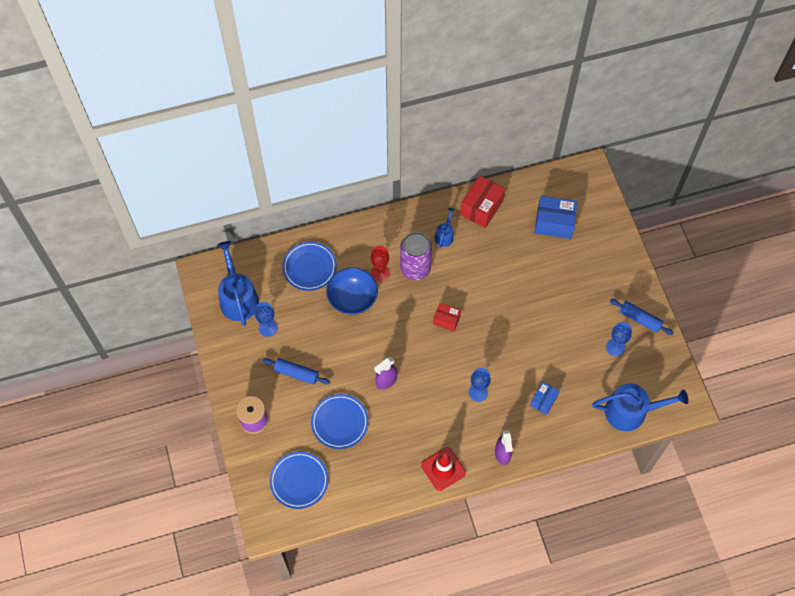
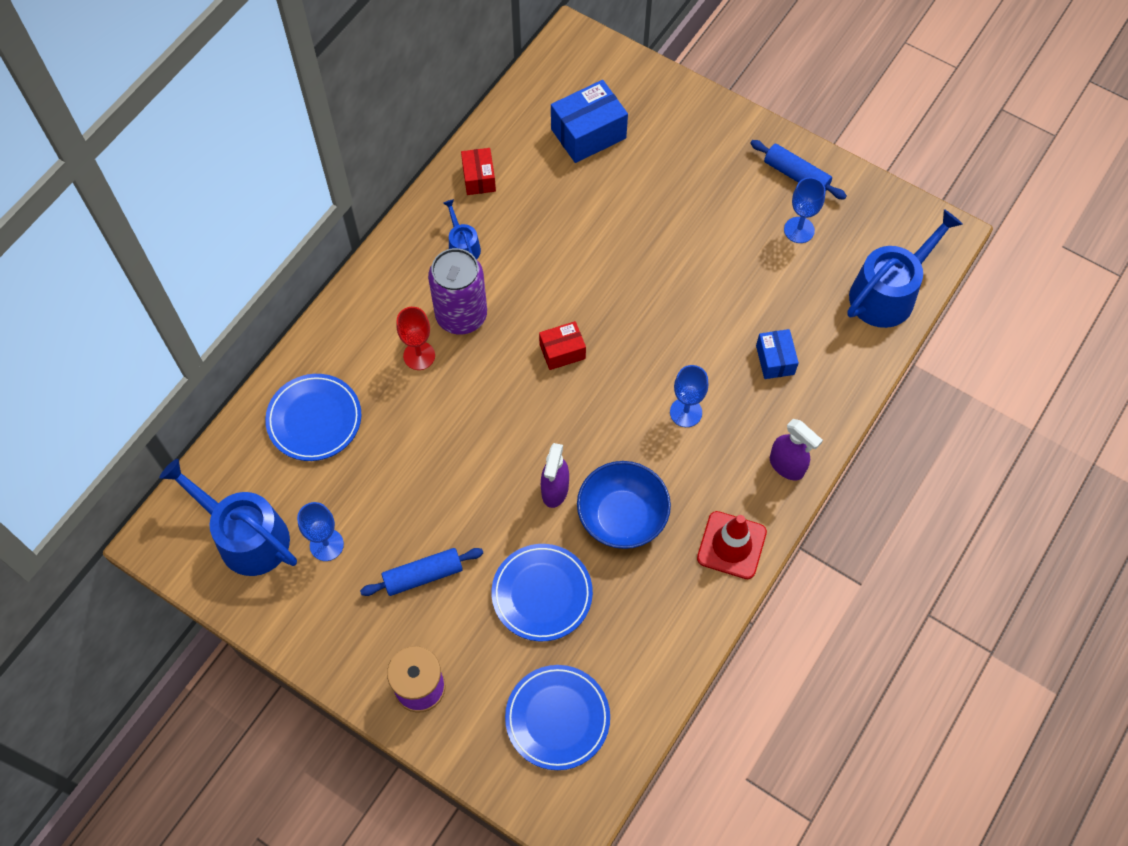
camera: 40 degrees left, 0 degrees up
blue bowl [326,267,378,315] -> blue bowl moved to [577,461,671,549]
red box [460,175,505,228] -> red box [461,148,496,195], size x0.60
blue rolling pin [610,299,674,335] -> blue rolling pin turned 45 degrees clockwise [750,140,847,200]

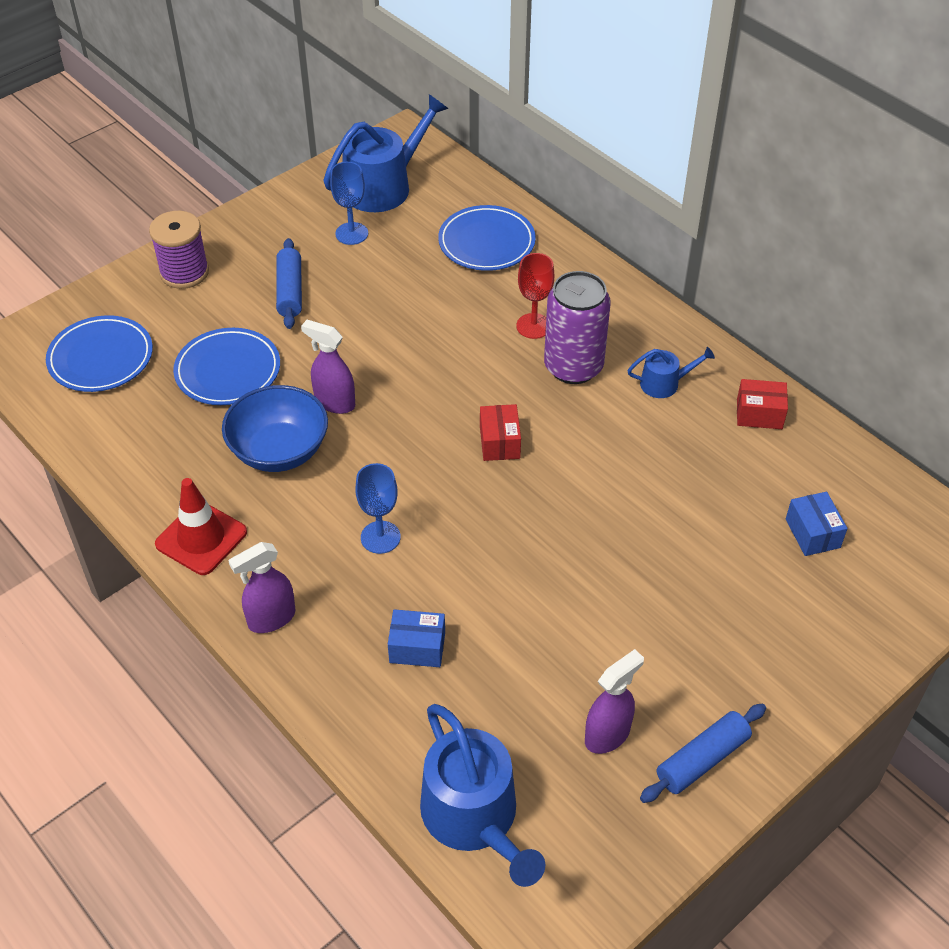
camera: 105 degrees right, 15 degrees down
blue box [551,80,628,163] -> blue box [786,492,848,556], size x0.60
blue goblet [784,177,826,243] -> purple spray bottle [585,649,644,754]

